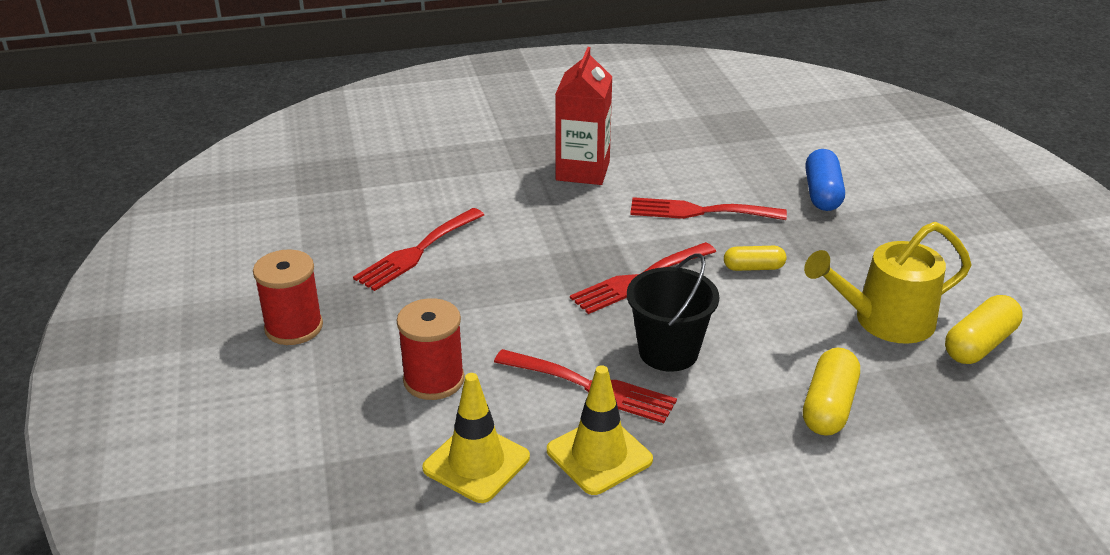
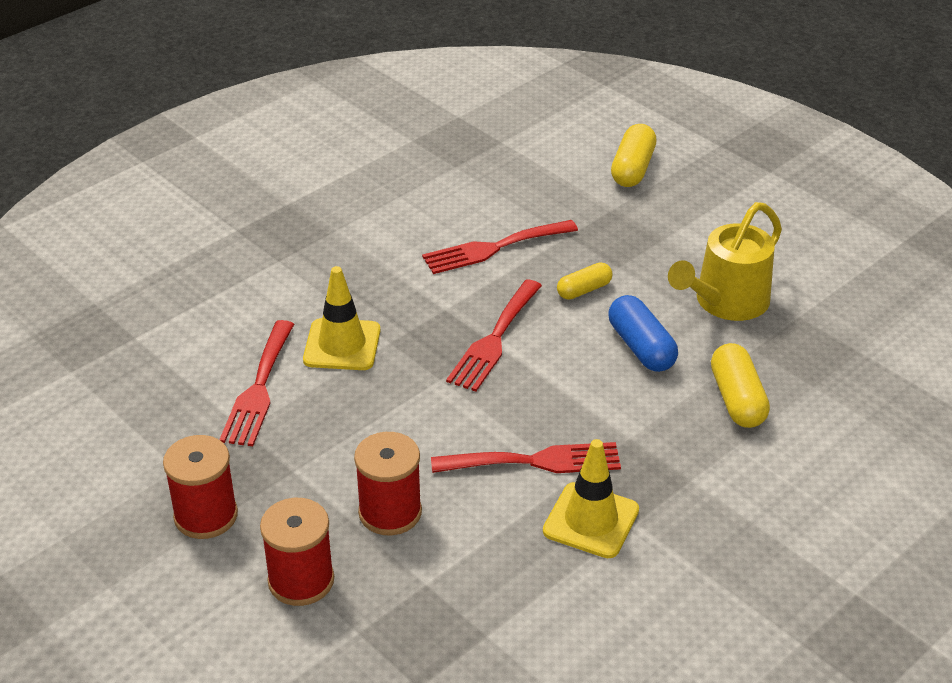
camera: 30 degrees left, 5 degrees up
yellow traffic cone [422,373,530,503] -> yellow traffic cone moved to [303,266,380,370]
red carton [555,47,612,185] -> none
black bucket [627,253,719,372] -> none
blue capsule [805,149,845,211] -> blue capsule moved to [608,295,678,372]
yellow capsule [945,295,1023,364] -> yellow capsule moved to [611,124,657,187]
none -> red spool [260,498,334,606]

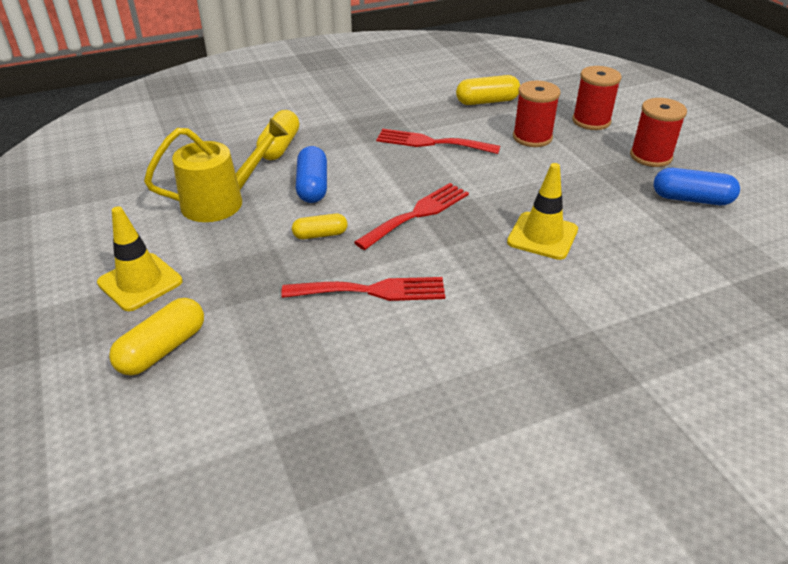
camera: 160 degrees left, 0 degrees up
red fork [219,320,294,446] -> none
yellow traffic cone [543,439,639,558] -> yellow traffic cone moved to [97,206,182,311]
none -> yellow capsule [456,75,520,105]
none -> blue capsule [653,168,740,205]

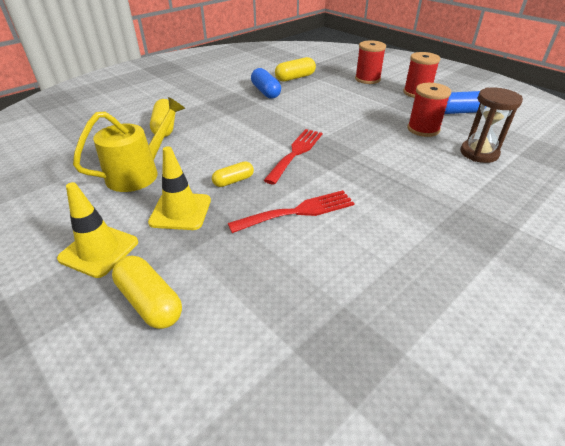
camera: 20 degrees left, 0 degrees up
yellow capsule [109,298,204,376] -> yellow capsule turned 60 degrees counterclockwise [112,255,182,329]
blue capsule [296,146,327,203] -> blue capsule moved to [251,68,281,99]
red fork [376,129,500,154] -> none
yellow traffic cone [507,163,578,260] -> yellow traffic cone moved to [148,146,211,230]
red spool [513,81,560,147] -> red spool moved to [408,83,451,137]
none -> brown hourglass [460,88,523,163]

